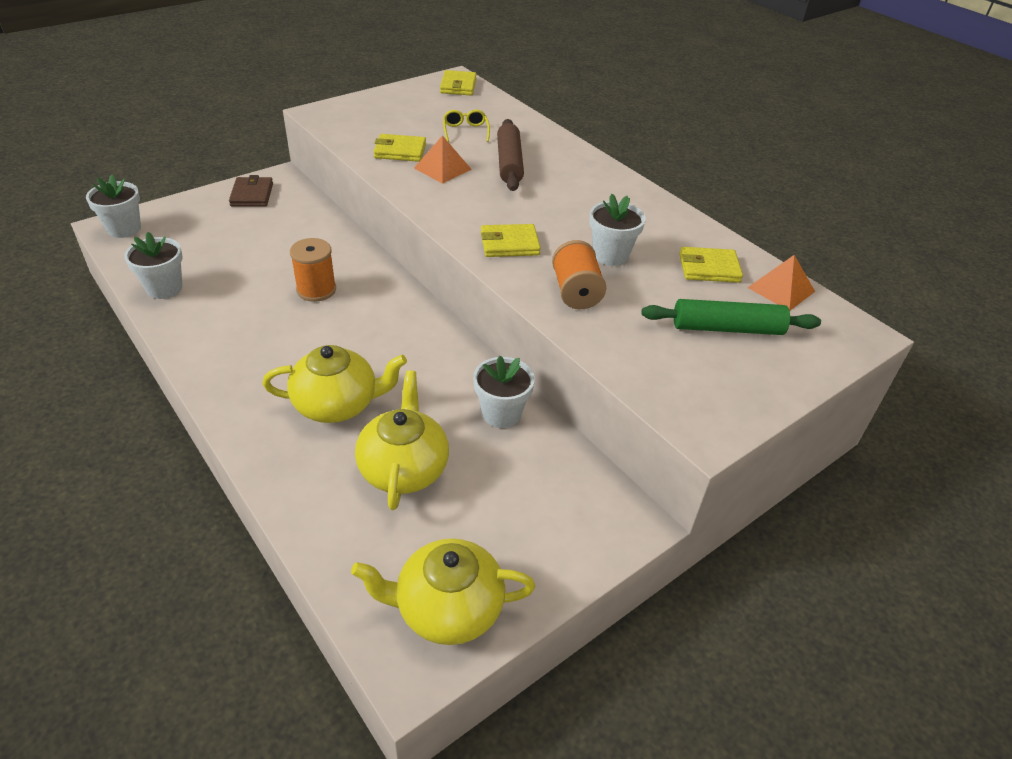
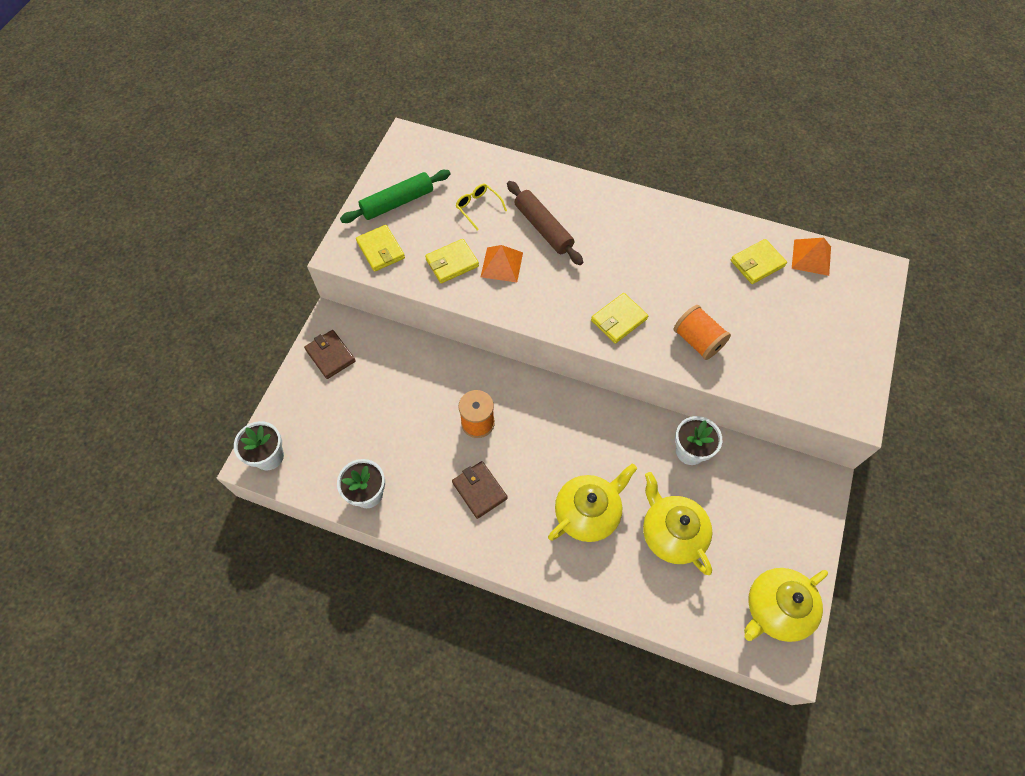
camera: 30 degrees left, 20 degrees up
yellow wallet [440,70,477,95] -> yellow wallet moved to [356,225,405,272]
white flower pot [589,194,646,266] -> none
green rolling pin [641,299,821,335] -> green rolling pin moved to [340,170,451,223]
none -> brown wallet [452,461,508,519]

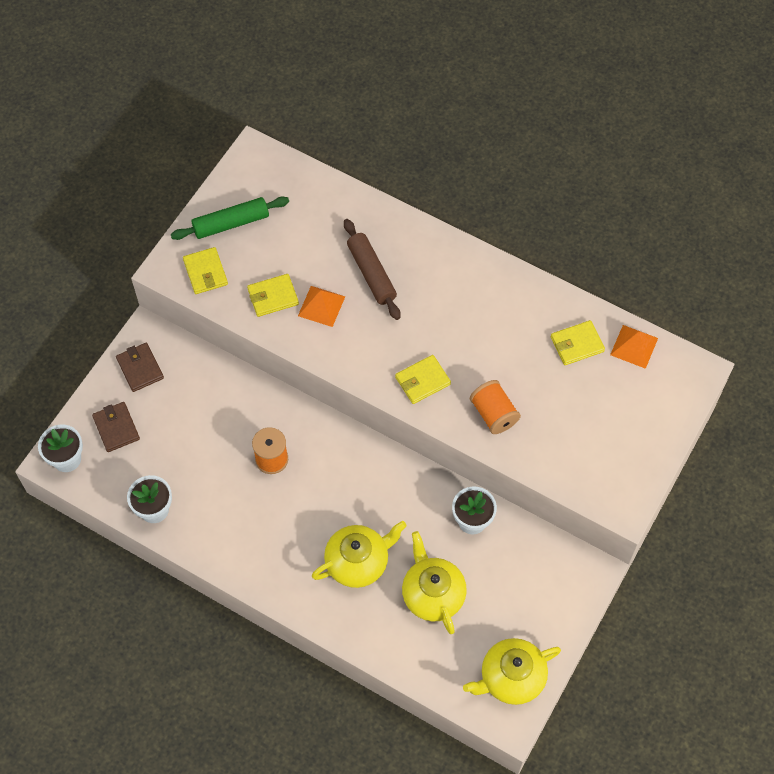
camera: 10 degrees right, 0 degrees up
brown wallet [452,461,508,519] -> brown wallet moved to [92,402,140,452]
yellow glasses [456,184,507,230] -> none

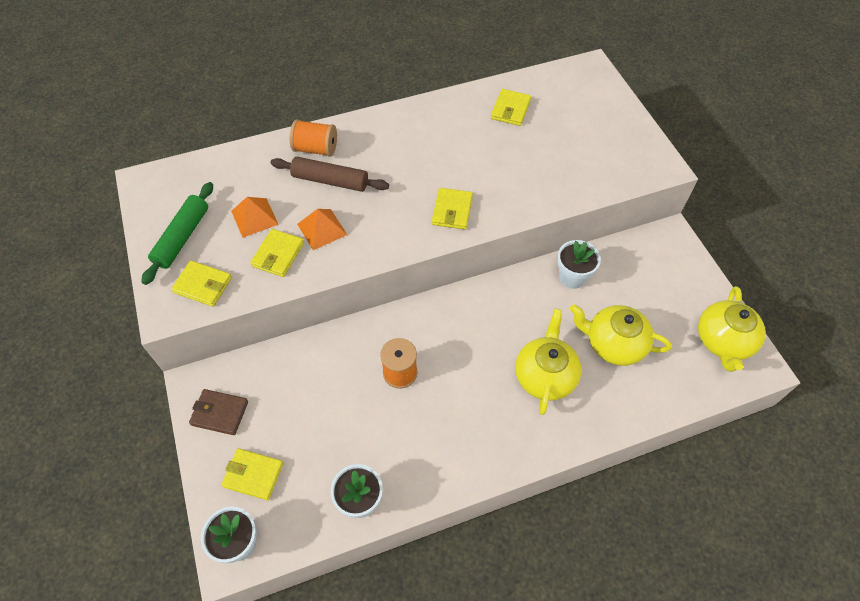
camera: 50 degrees left, 5 degrees down
brown wallet [92,402,140,452] -> yellow wallet [221,448,283,500]
orange spool [470,380,521,434] -> orange spool moved to [290,119,337,157]
orange pyramid [610,325,658,369] -> orange pyramid moved to [231,197,279,238]

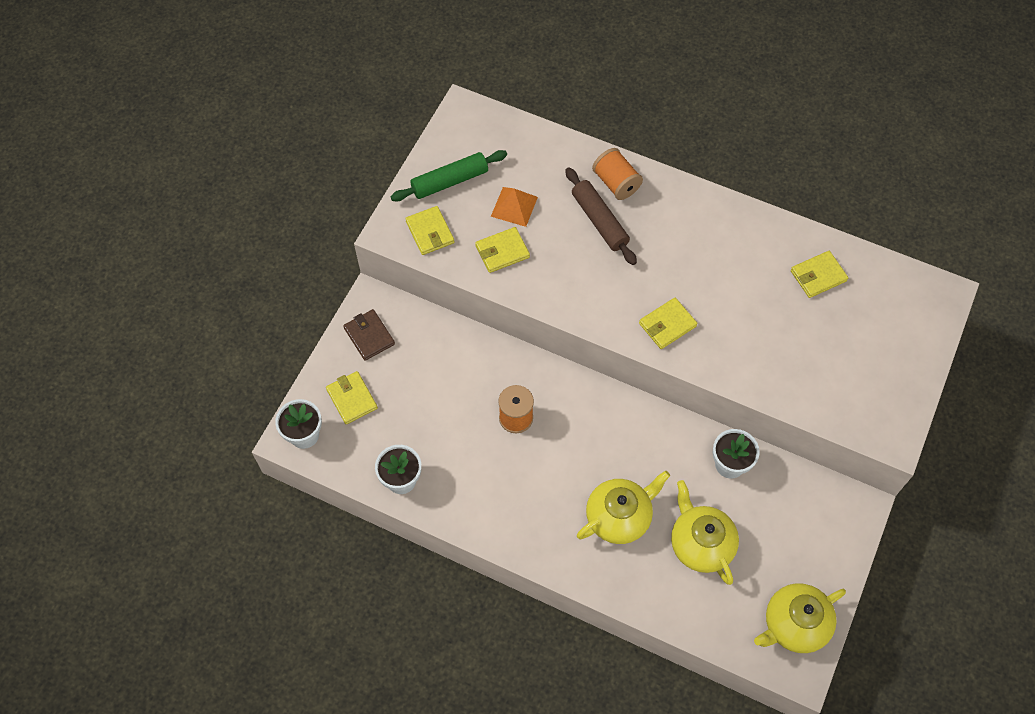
camera: 45 degrees right, 5 degrees up
orange pyramid [297,209,347,250] -> none

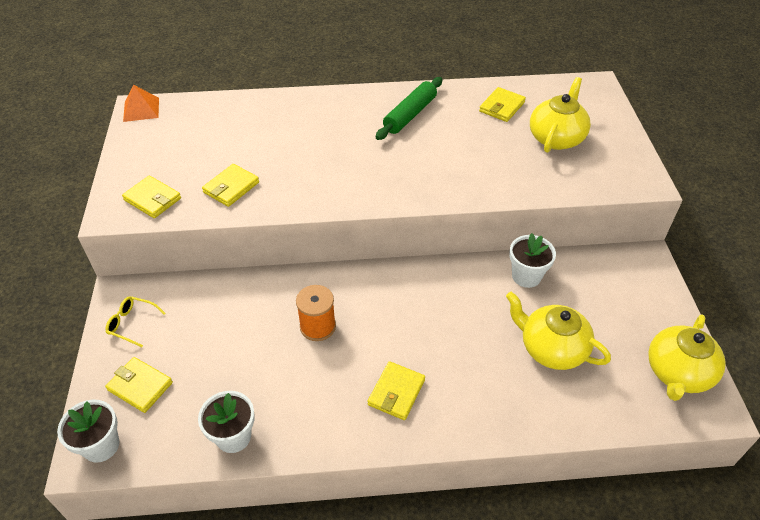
camera: 30 degrees left, 15 degrees down
brown wallet [343,309,395,361] -> yellow glasses [105,296,165,347]
green rolling pin [390,150,507,201] -> green rolling pin moved to [376,77,443,140]
orange pyramid [491,187,538,227] -> orange pyramid moved to [123,85,159,122]
brown rolling pin [565,167,637,265] -> none
yellow teapot [577,471,670,544] -> yellow teapot moved to [530,77,591,153]
orange spool [592,148,643,200] -> none
yellow wallet [639,298,697,349] -> yellow wallet moved to [367,361,425,420]

